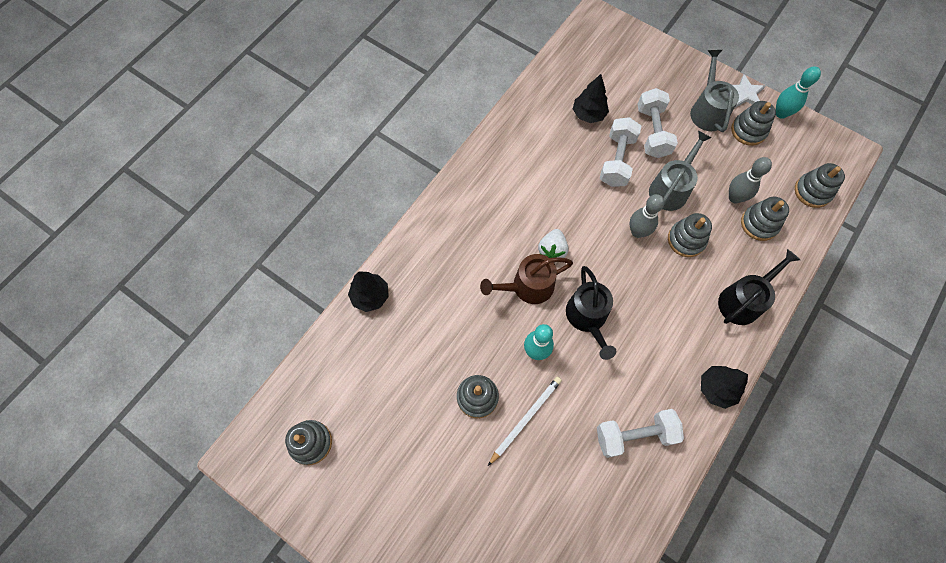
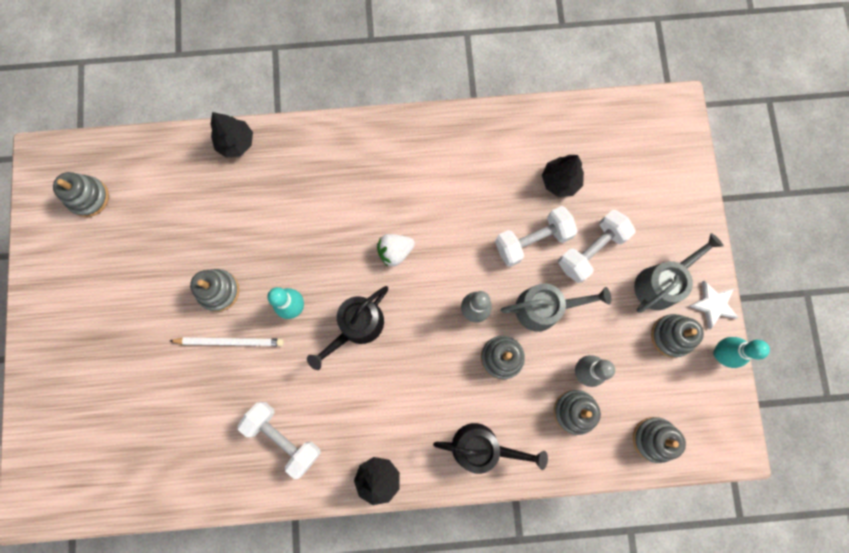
camera: 50 degrees right, 10 degrees up
brown watering can [480,254,573,304] -> none

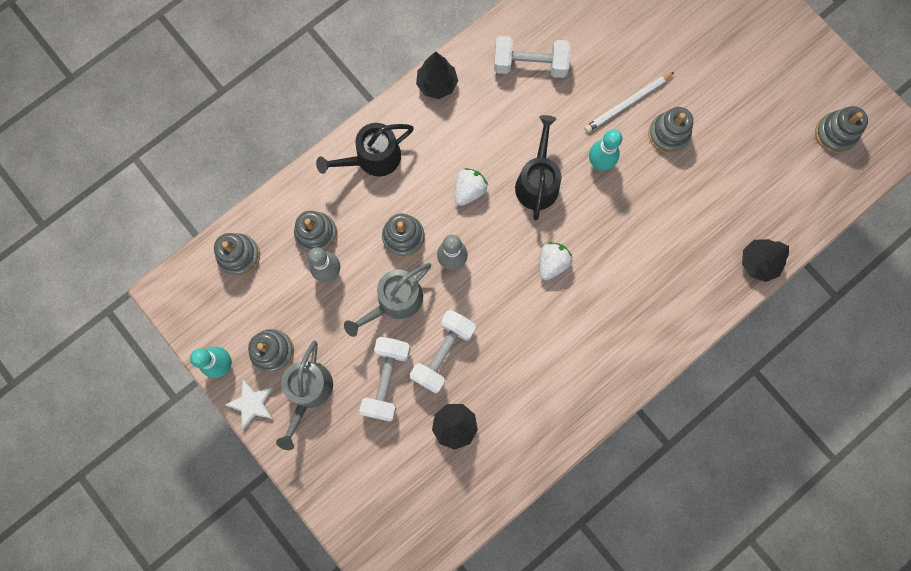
camera: 145 degrees right, 0 degrees up
none -> white strawberry [455,168,488,206]

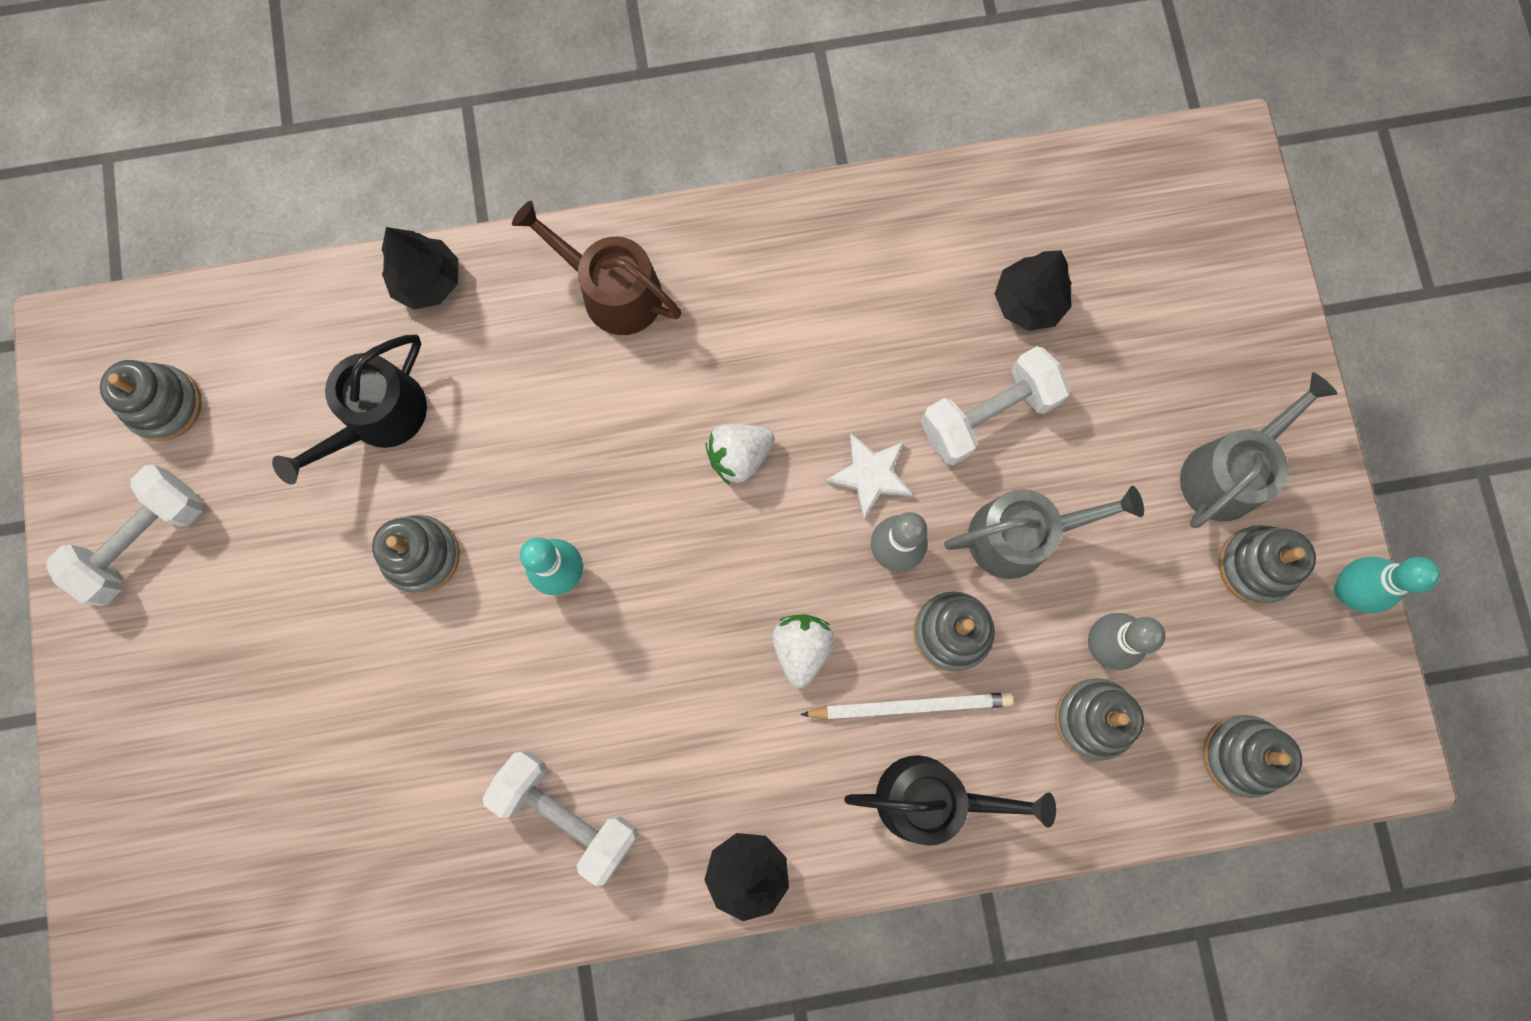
camera: 150 degrees left, 0 degrees up
white star [225,379,274,430] -> white star moved to [825,433,914,520]
white dumbbell [359,337,411,422] -> white dumbbell moved to [46,465,203,606]
white strawberry [455,168,488,206] -> white strawberry turned 120 degrees clockwise [772,614,835,688]
black watering can [515,115,561,220] -> black watering can moved to [272,335,427,485]
white pencil [584,72,674,133] -> white pencil moved to [800,692,1013,720]
none -> brown watering can [512,201,681,335]

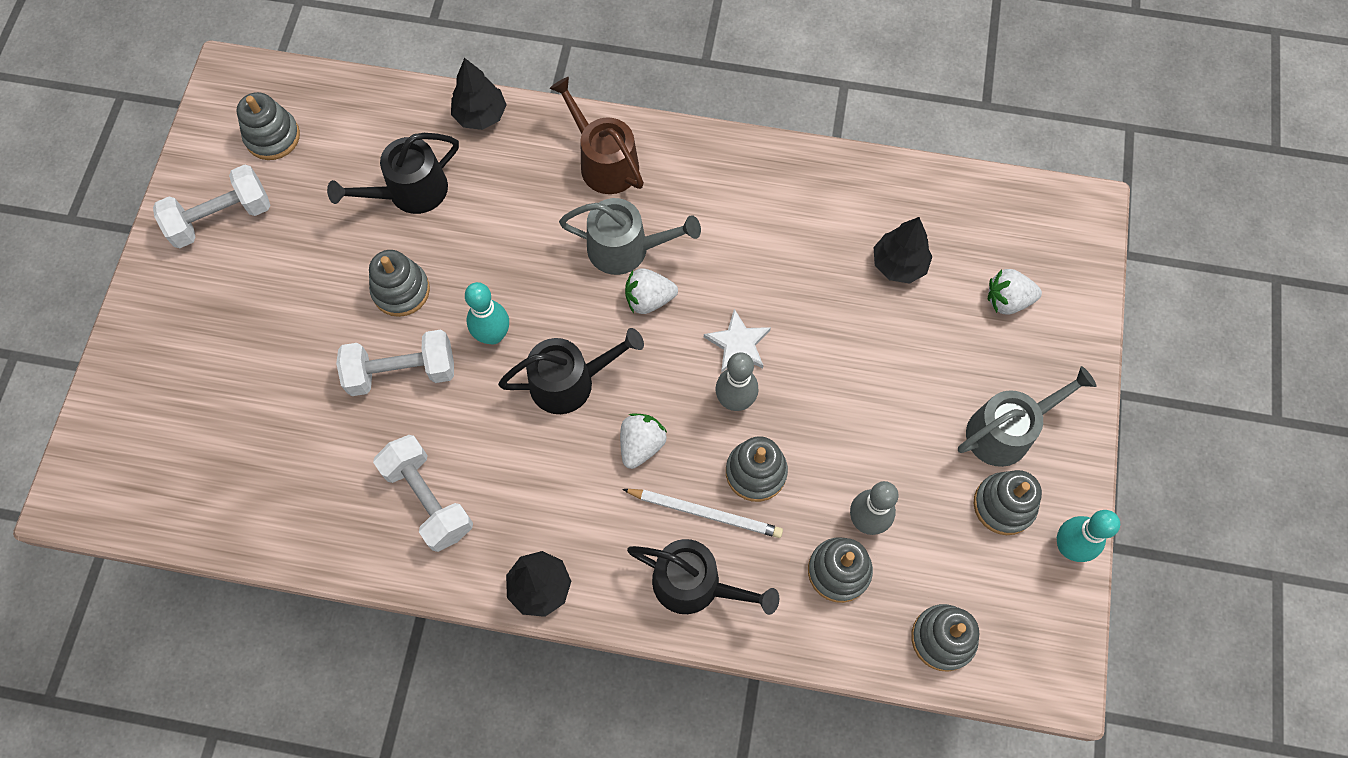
camera: 20 degrees right, 10 degrees down
white dumbbell [921,346,1070,465] -> white dumbbell moved to [336,330,454,396]
grey watering can [944,486,1144,579] -> grey watering can moved to [559,198,701,275]
none -> black watering can [498,328,644,414]
none -> white strawberry [988,269,1042,315]

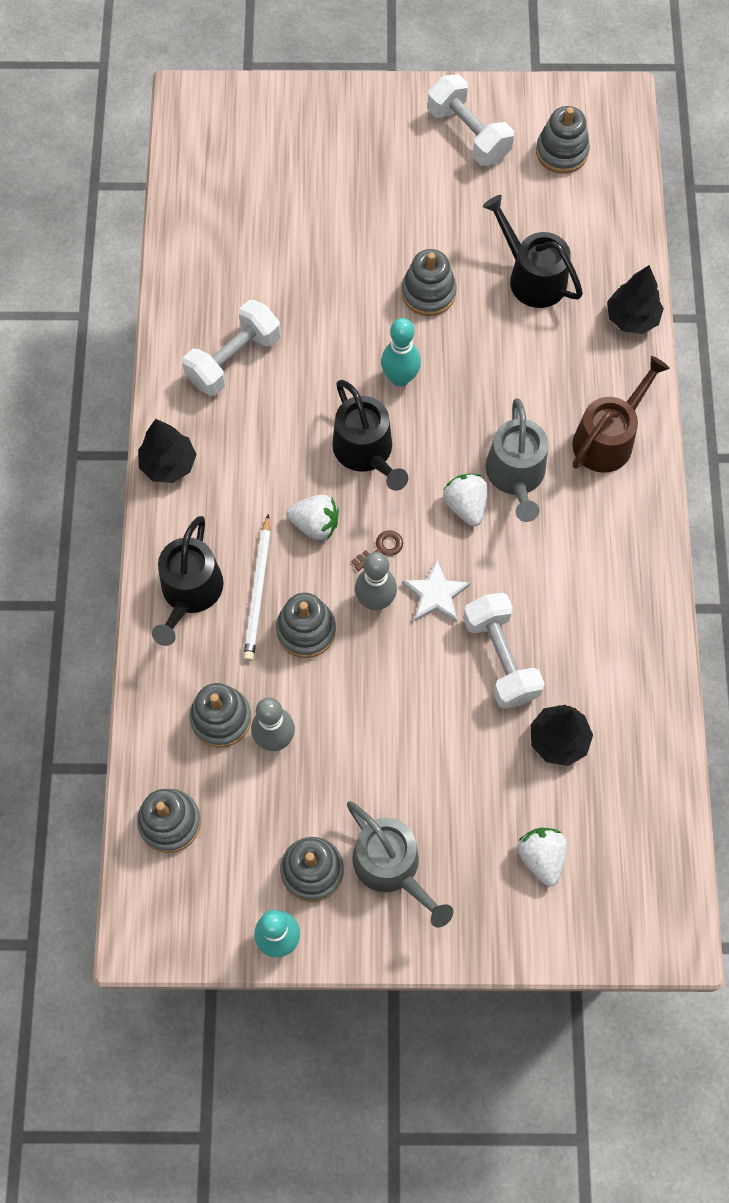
camera: 80 degrees right, 0 degrees up
white dumbbell [336,330,454,396] -> white dumbbell moved to [463,593,545,709]
none -> brown key [351,531,403,571]

